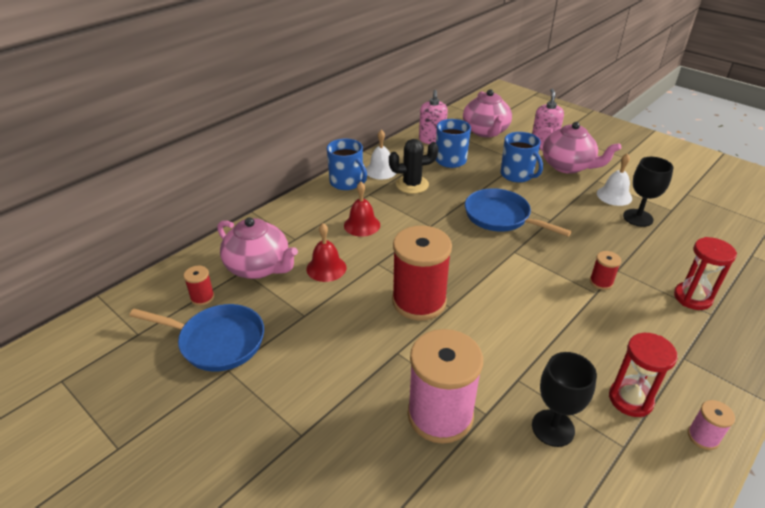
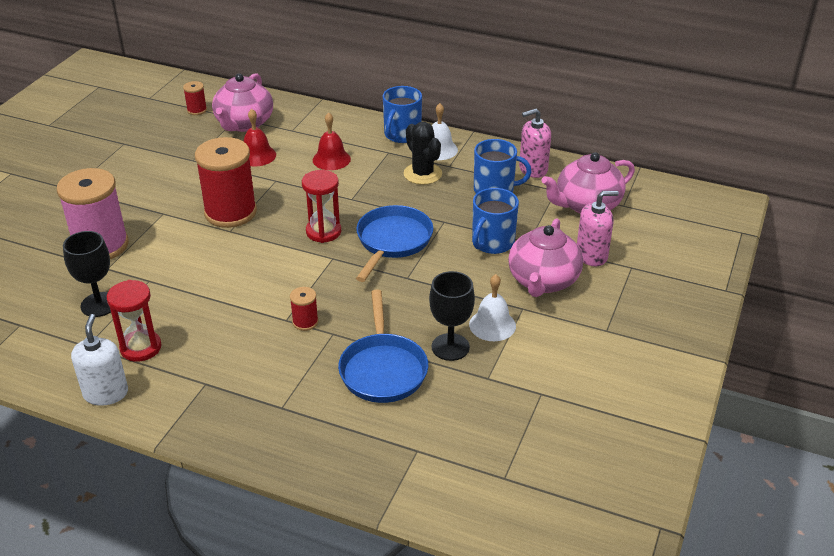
camera: 70 degrees right, 0 degrees up
blue pan [129,304,264,371] -> blue pan moved to [338,290,428,403]
red hourglass [674,237,737,310] -> red hourglass moved to [302,170,341,243]
pink spool [688,400,735,450] -> white soap dispenser [71,314,128,406]

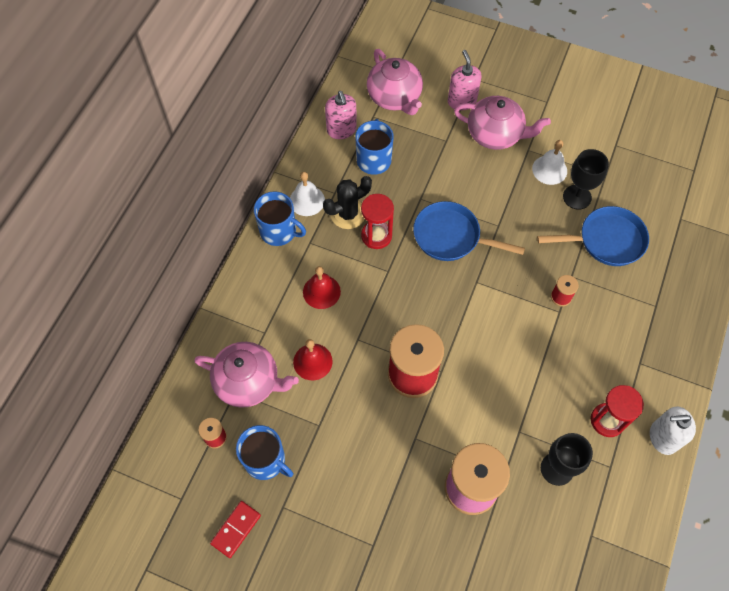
camera: 90 degrees left, 25 degrees up
red hourglass [302,170,341,243] -> red hourglass moved to [361,194,394,249]
blue mug [472,188,519,254] -> blue mug moved to [236,425,293,480]
none -> red domino [210,501,261,558]

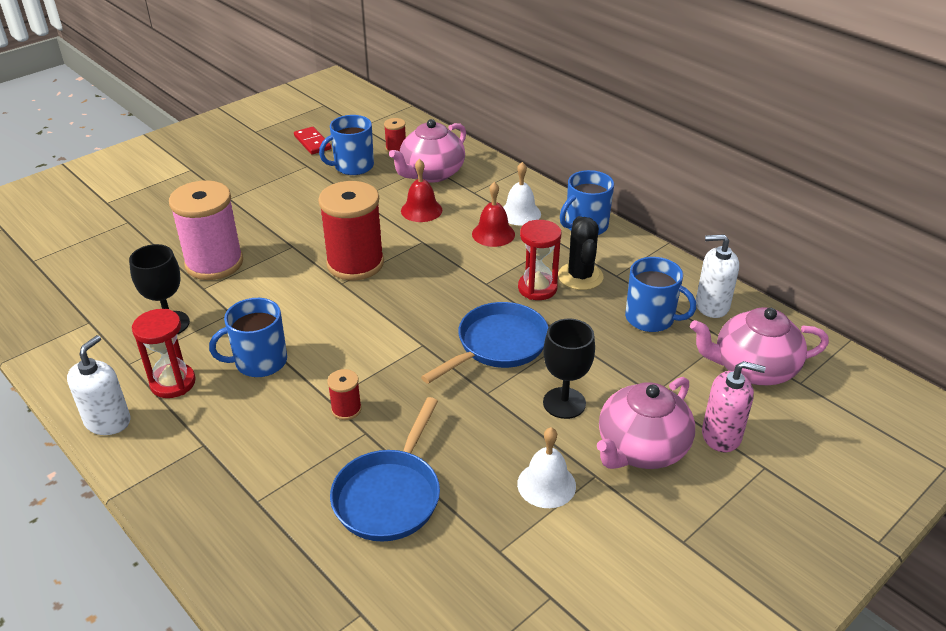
camera: 115 degrees right, 25 degrees down
white bell [290,172,325,216] -> white bell moved to [503,162,541,225]
pink soap dispenser [325,91,357,139] -> white soap dispenser [696,234,739,318]
black goblet [563,149,609,210] -> black goblet moved to [543,319,595,419]
none -> blue mug [209,298,287,377]

